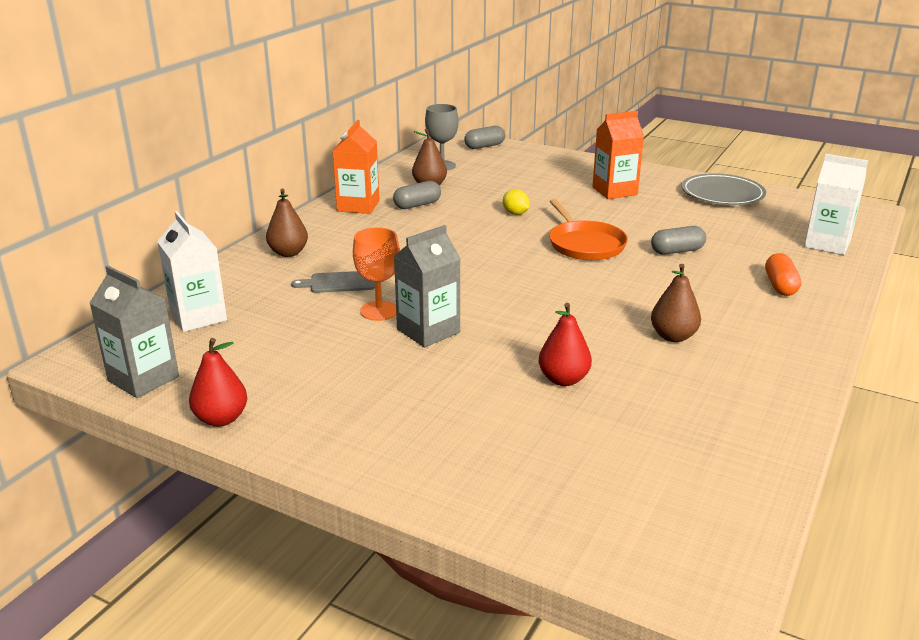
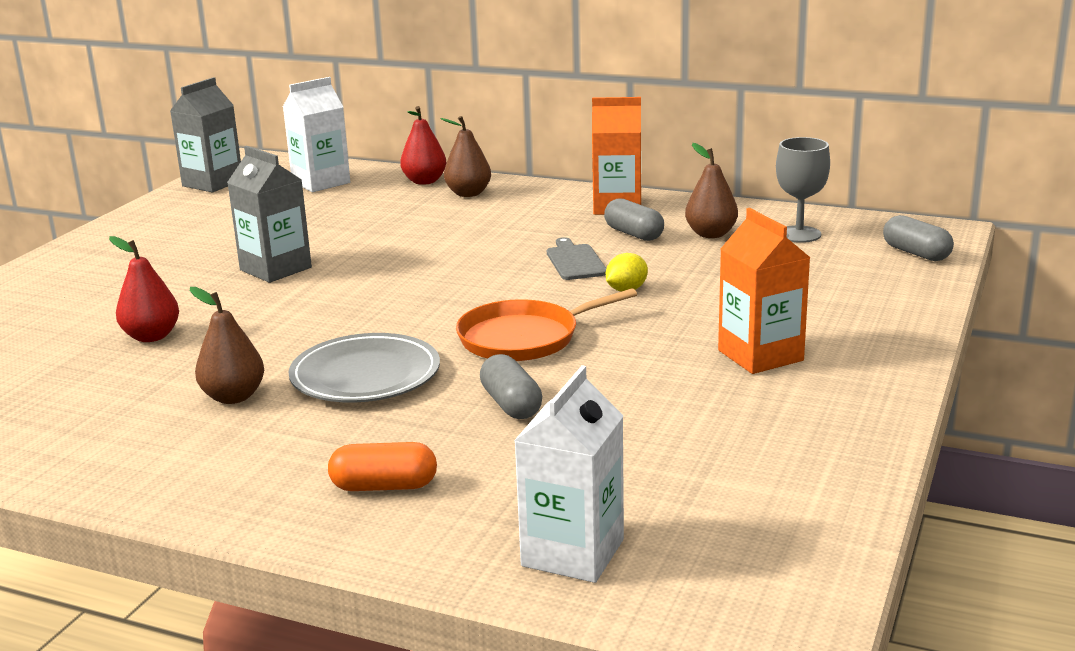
camera: 85 degrees right, 5 degrees down
red pear [189,338,247,427] -> red pear moved to [400,106,446,185]
grey cutting board [291,271,375,293] -> grey cutting board moved to [547,237,606,280]
orange goblet [353,227,400,321] -> none
grey plate [682,173,766,205] -> grey plate moved to [289,333,440,403]

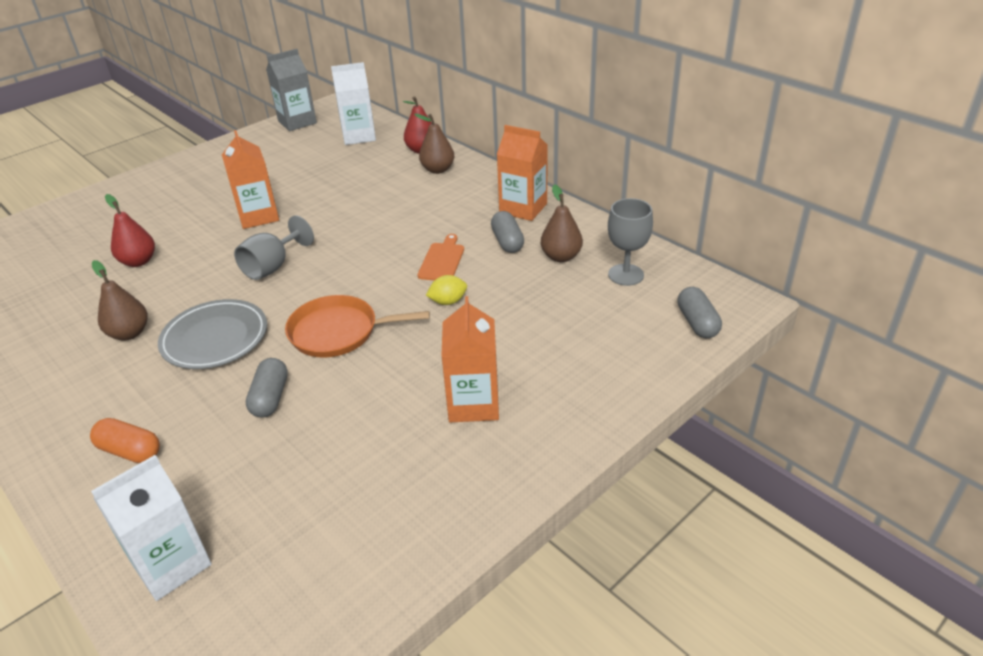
camera: 25 degrees right, 15 degrees up
grey carton [227,146,312,283] -> orange carton [222,130,279,229]
grey cutting board [547,237,606,280] -> orange cutting board [418,234,464,281]
none -> grey goblet [234,215,314,280]

